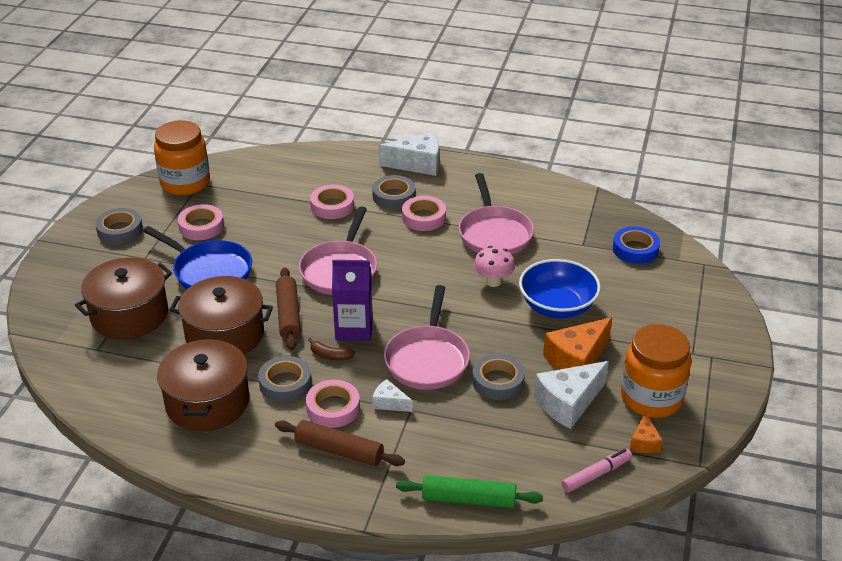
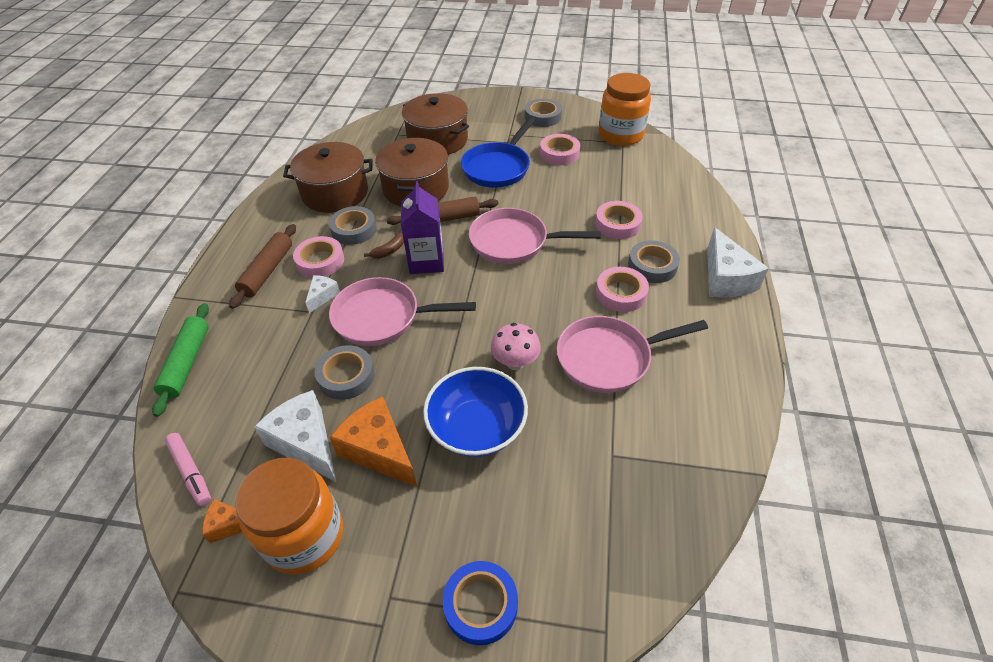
camera: 85 degrees right, 10 degrees up
brown banana [308,338,355,360] -> brown banana turned 150 degrees counterclockwise [364,233,404,259]
blue tape [613,226,660,264] -> blue tape moved to [443,561,518,645]

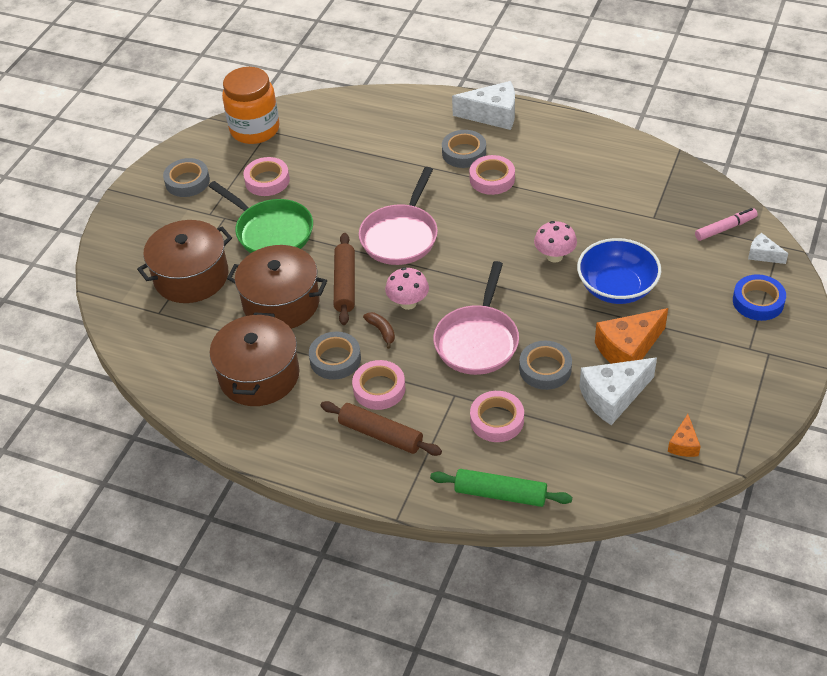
camera: 75 degrees left, 0 degrees up
pink marker [165,433,211,506] -> pink marker moved to [695,208,758,241]
orange jar [235,458,343,574] -> none
white cheese [305,275,340,313] -> white cheese moved to [748,233,788,264]
purple carton [401,181,444,274] -> pink mushroom [385,267,429,310]
blue pan [461,118,535,188] -> green pan [208,181,313,253]
pink pan [557,316,708,393] -> none
pink tape [595,201,643,239] -> pink tape moved to [470,391,524,442]

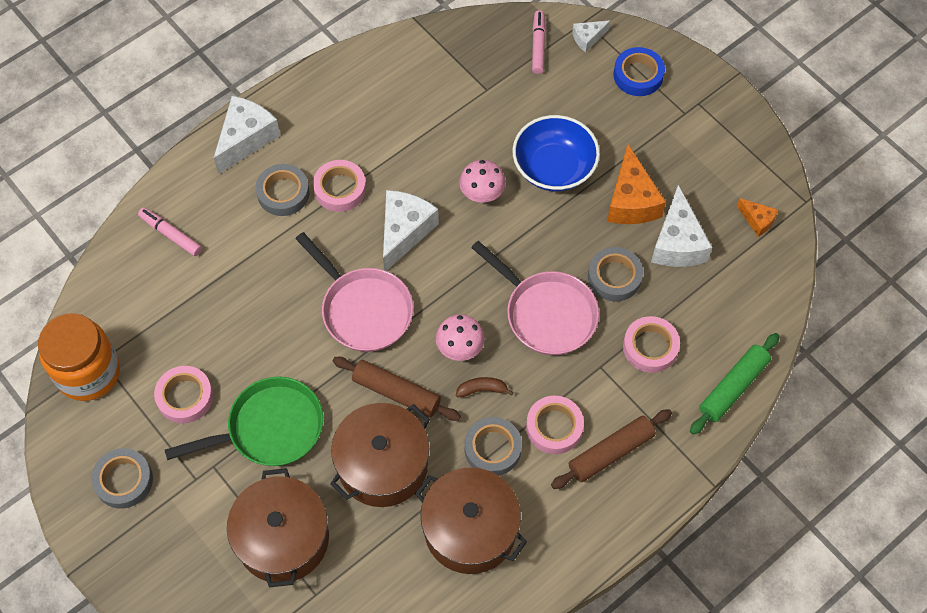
camera: 65 degrees left, 15 degrees up
none -> pink marker [138,208,202,256]
none -> white cheese [383,190,439,271]

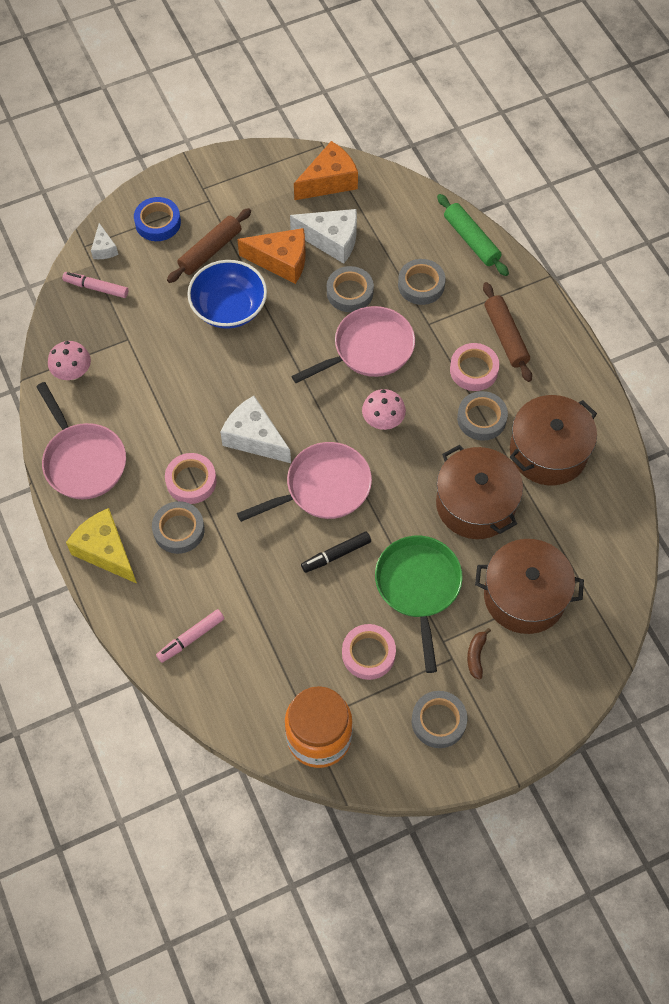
camera: 75 degrees left, 0 degrees up
white cheese [214,96,280,174] -> yellow cheese [66,508,137,584]
brown rolling pin [333,357,461,421] -> brown rolling pin moved to [167,208,251,283]
brown banana [456,377,513,397] -> brown banana moved to [467,628,491,680]
pink mushroom [459,160,506,203] -> pink mushroom moved to [48,341,91,380]
pink tape [623,316,680,373] -> grey tape [398,259,445,305]
orange cheese [737,198,778,237] -> orange cheese [294,141,358,200], size x1.91
none -> pink pan [36,382,126,499]
none -> black marker [301,532,371,573]

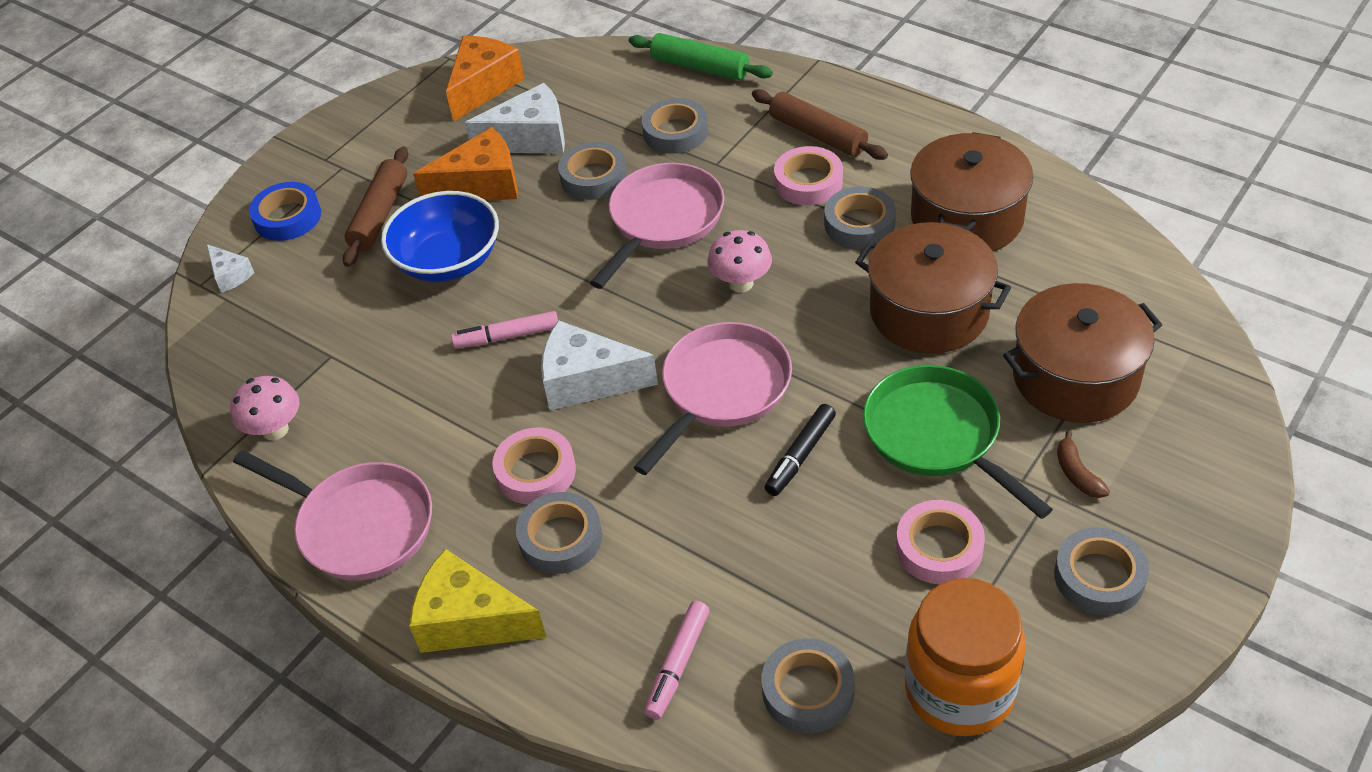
camera: 25 degrees left, 15 degrees down
pink marker [62,272,128,298] -> pink marker moved to [451,311,558,348]
none -> grey tape [762,639,855,733]

